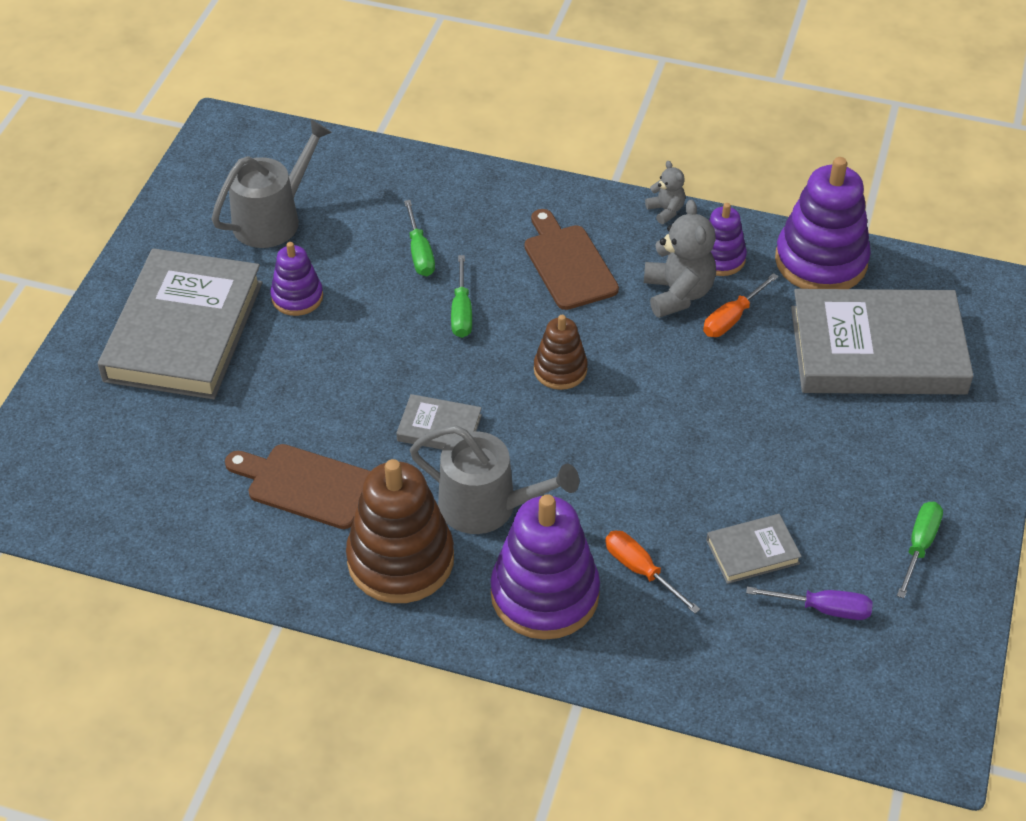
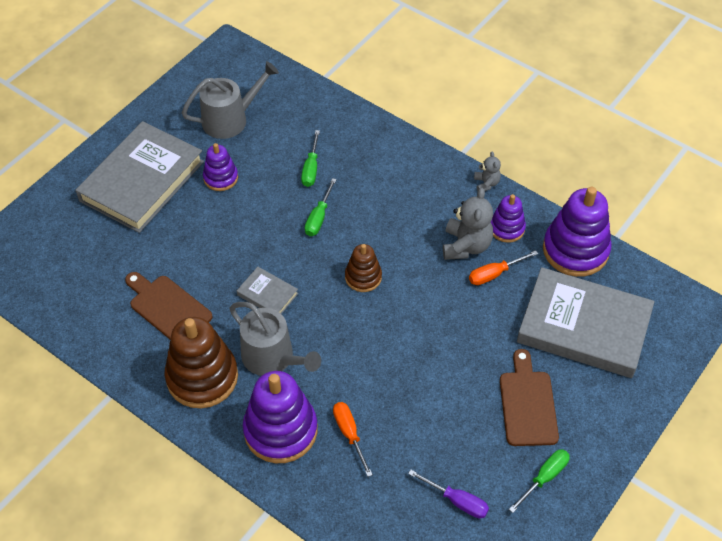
camera: 20 degrees right, 5 degrees up
brown cutting board [524,209,619,310] -> brown cutting board moved to [500,349,559,446]
grey book [706,514,802,584] -> none

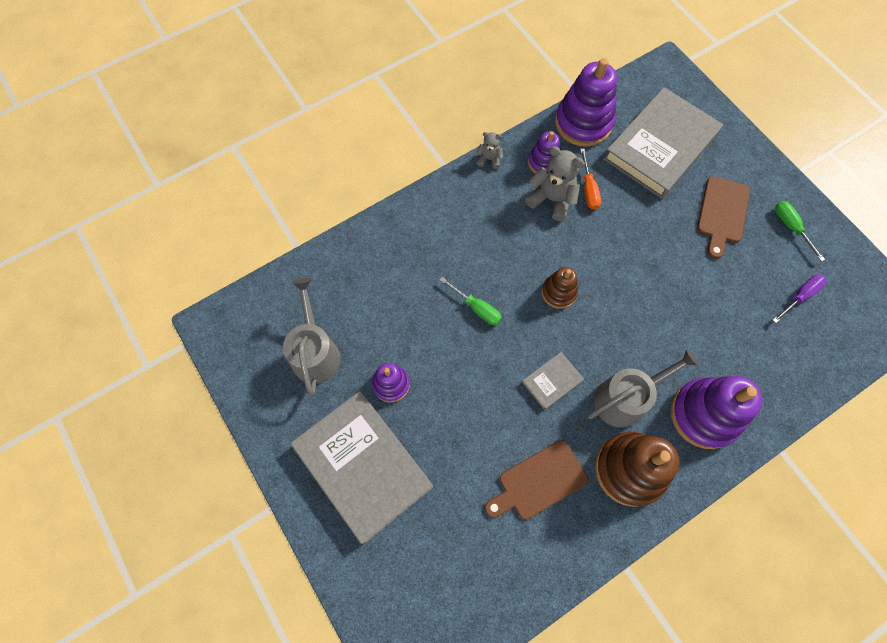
camera: 70 degrees left, 15 degrees up
green screwdriver [301,130,320,187] -> none
orange screwdriver [333,402,373,477] -> none
brown cutting board [500,349,559,446] -> brown cutting board turned 90 degrees counterclockwise [697,176,750,259]

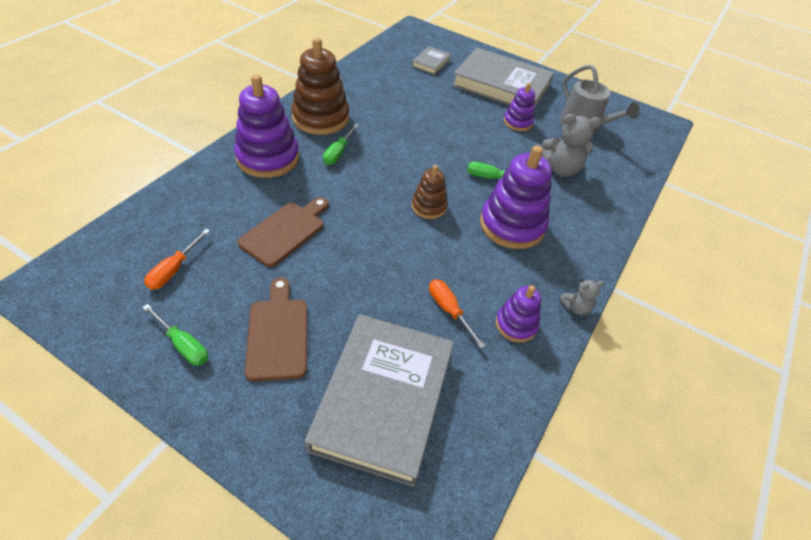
camera: 150 degrees right, 20 degrees down
brown cutting board [485,440,588,520] -> brown cutting board moved to [237,197,329,267]
grey book [522,352,584,410] -> grey book moved to [412,46,451,74]
grey teddy bear [525,146,585,221] -> grey teddy bear moved to [541,114,601,177]
purple stacking toy [555,58,617,147] -> purple stacking toy moved to [480,145,552,249]
grey watering can [588,349,699,428] -> green screwdriver [323,124,358,165]
purple screwdriver [773,274,827,323] -> orange screwdriver [144,229,210,289]

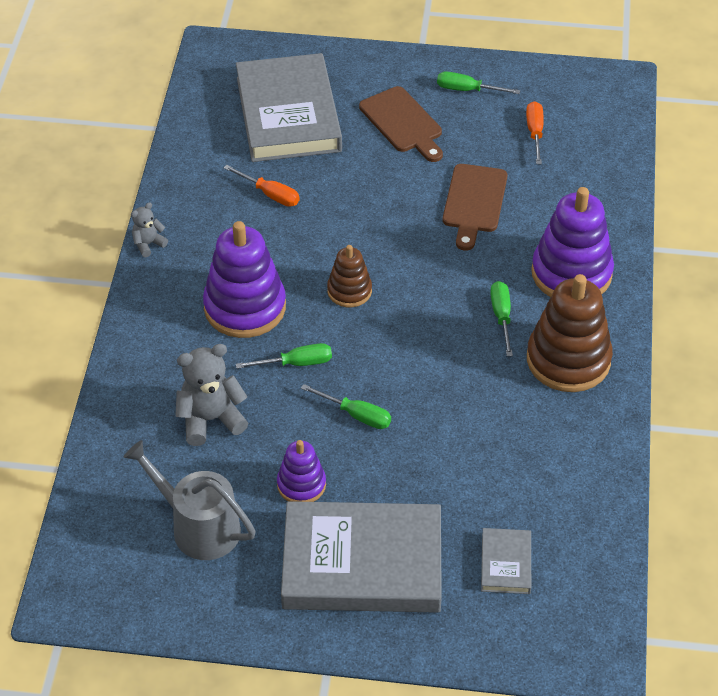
camera: 160 degrees right, 0 degrees up
purple stacking toy [496,285,541,343] -> none
none -> green screwdriver [301,384,391,429]

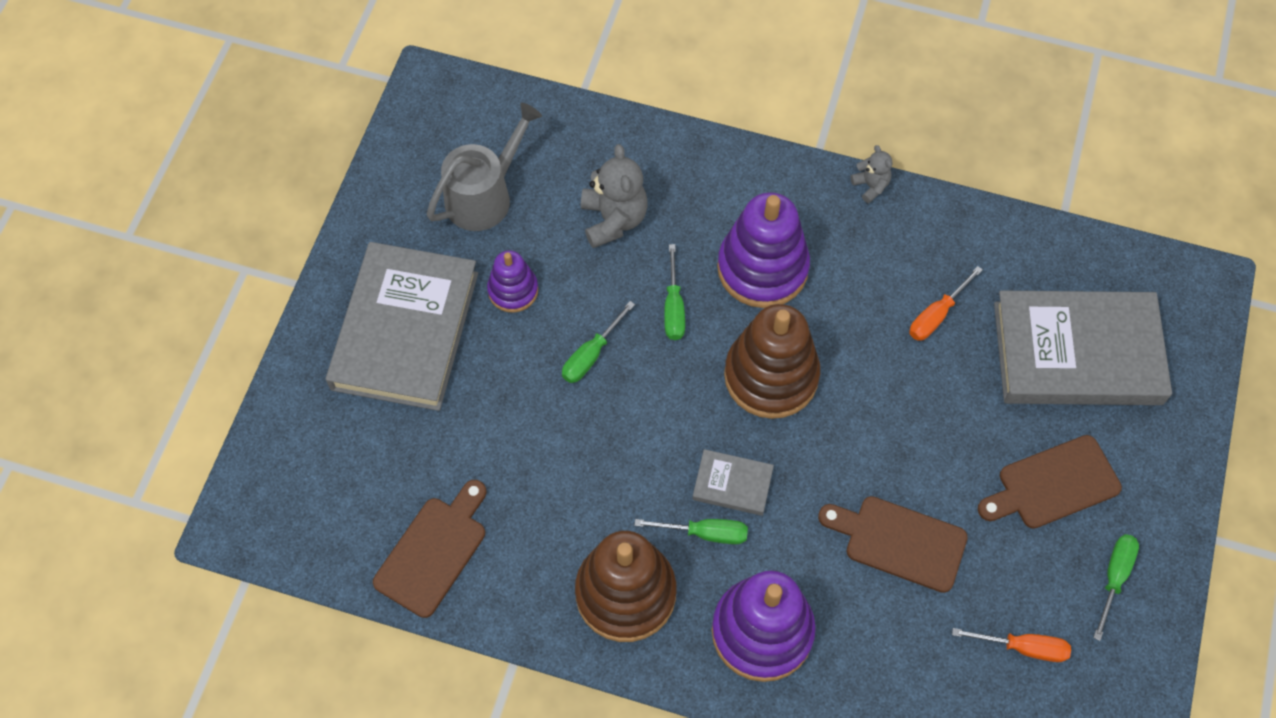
camera: 100 degrees right, 15 degrees up
brown stacking toy [327,245,372,307] -> brown stacking toy [724,304,820,419], size x1.82
grey book [481,528,531,594] -> grey book moved to [692,449,774,516]
none -> brown cutting board [373,480,486,618]

